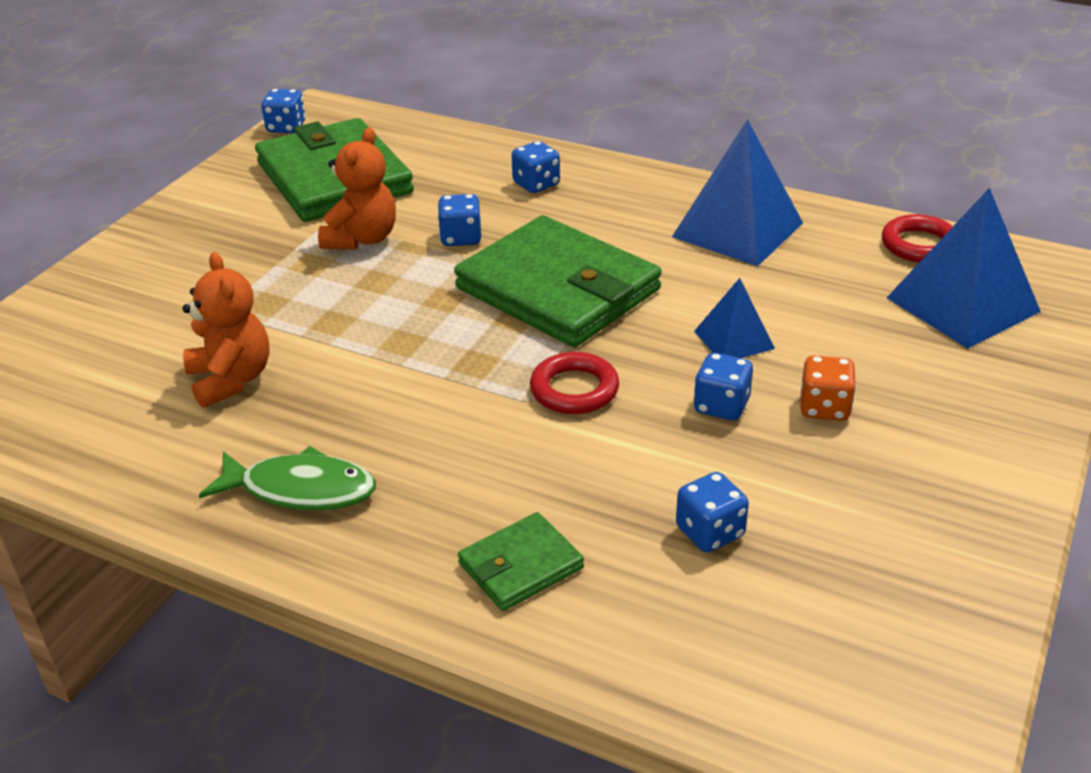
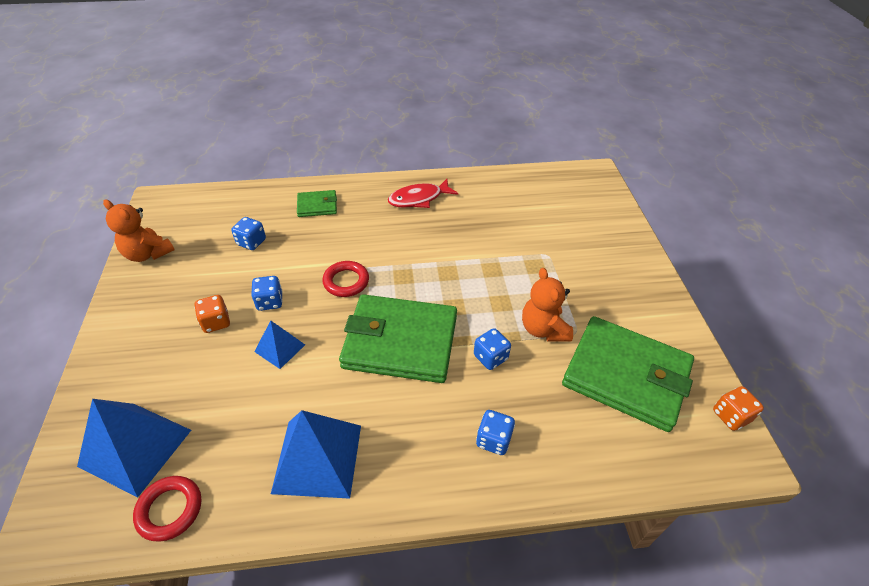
camera: 145 degrees right, 10 degrees up
orange teddy bear [183,252,270,408] -> orange teddy bear moved to [103,200,175,262]
green fish [199,446,376,510] -> red fish [388,179,458,208]
blue dice [261,89,306,133] -> orange dice [713,386,764,431]
green wallet [458,512,584,611] -> green wallet turned 60 degrees clockwise [297,190,337,217]

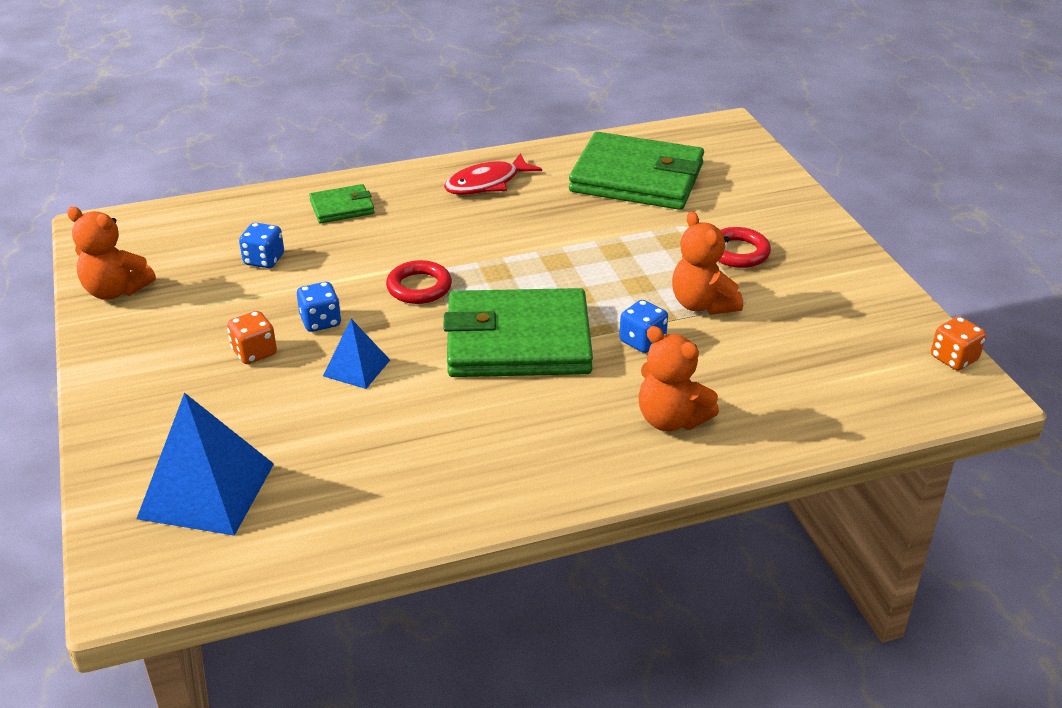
camera: 10 degrees left, 10 degrees down
red ring [133,476,201,541] -> red ring moved to [718,227,771,268]
blue pyramid [271,410,361,499] -> none
blue dice [476,410,515,455] -> orange teddy bear [638,326,719,432]
green wallet [562,316,694,432] -> green wallet moved to [569,132,704,210]

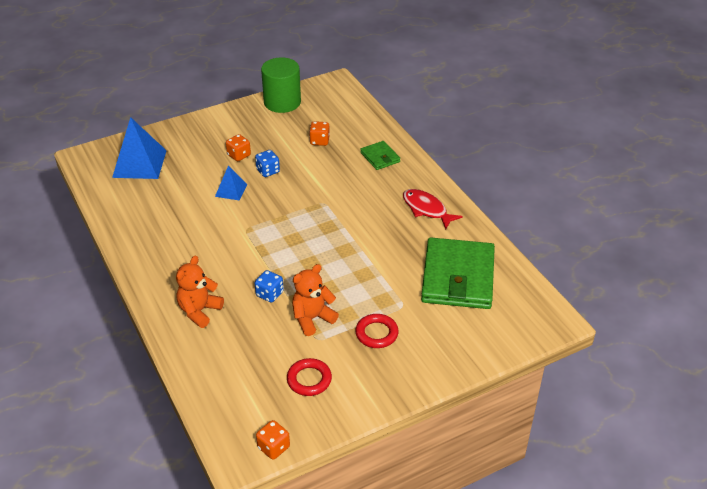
camera: 80 degrees right, 5 degrees up
orange teddy bear [67,207,156,300] -> green cylinder [261,57,301,113]
blue dice [239,223,284,268] -> orange dice [309,121,330,146]
red ring [386,260,452,304] -> red ring moved to [287,358,332,396]
green wallet [443,288,593,377] -> none

